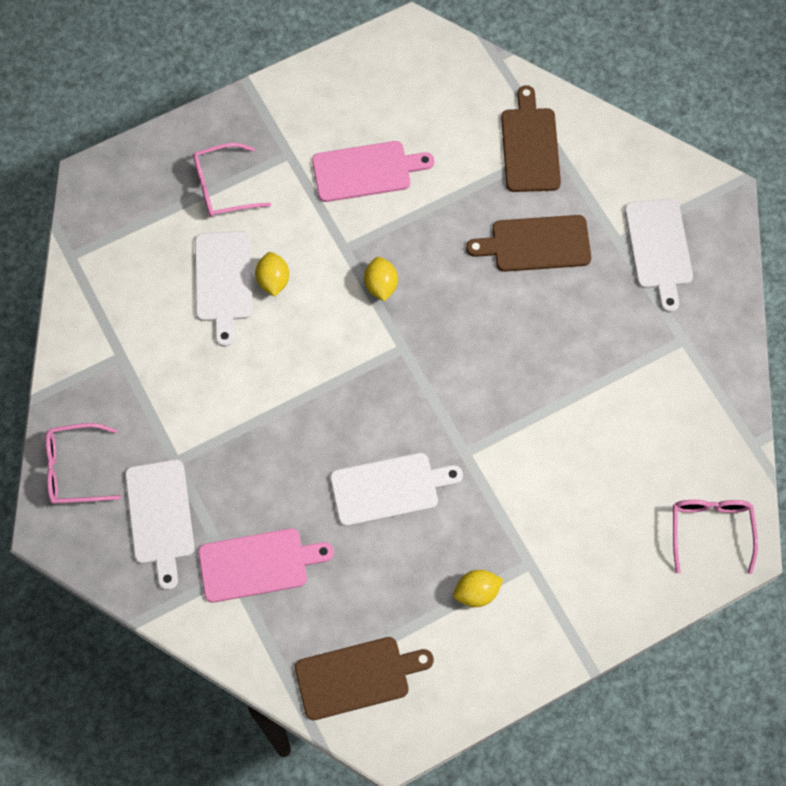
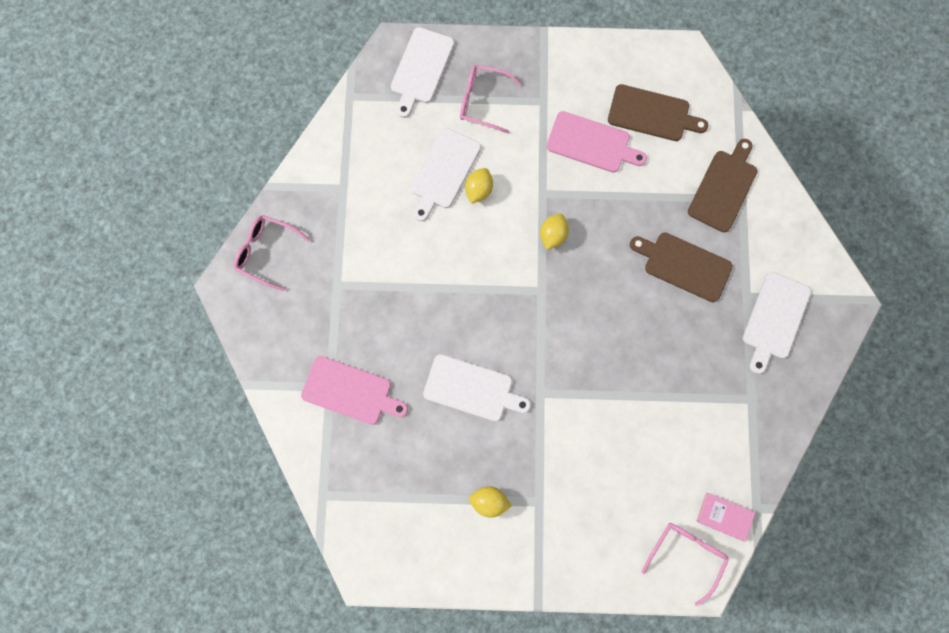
camera: 30 degrees right, 10 degrees up
white cutting board [125,460,195,590] -> white cutting board moved to [391,27,455,118]
brown cutting board [295,637,434,720] -> brown cutting board moved to [608,84,708,141]
none -> pink book [697,493,755,542]

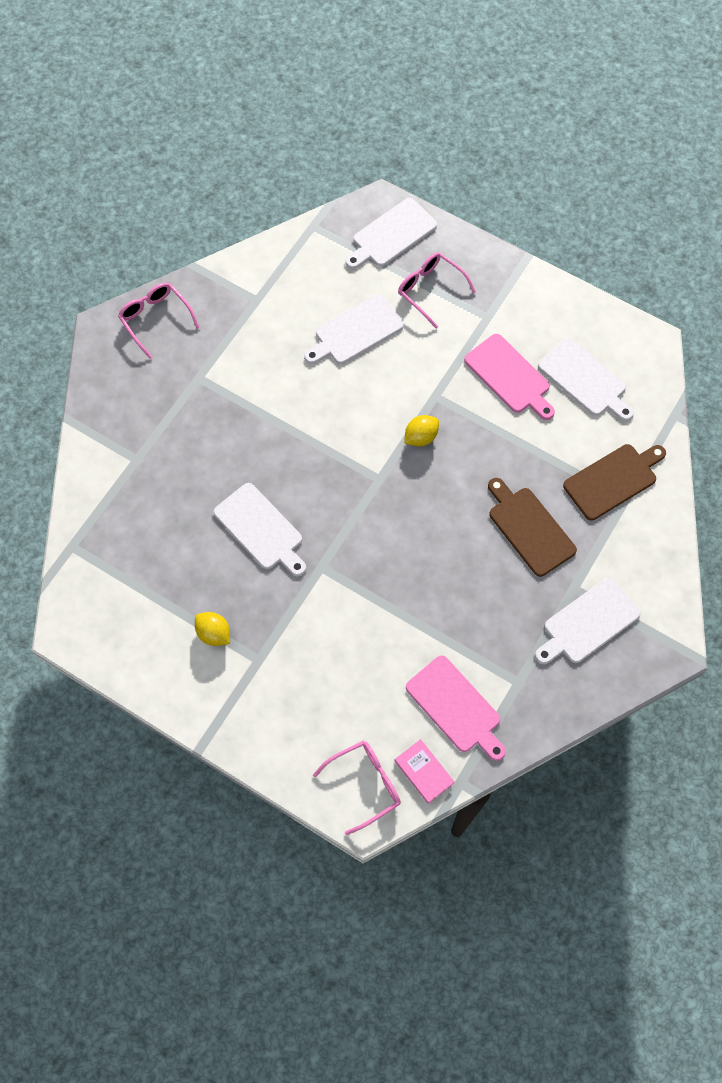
camera: 30 degrees right, 10 degrees down
pink cutting board [301,356,408,425] -> pink cutting board moved to [406,655,506,761]
yellow lemon [465,168,493,203] -> none
brown cutting board [608,84,708,141] -> white cutting board [538,338,634,421]

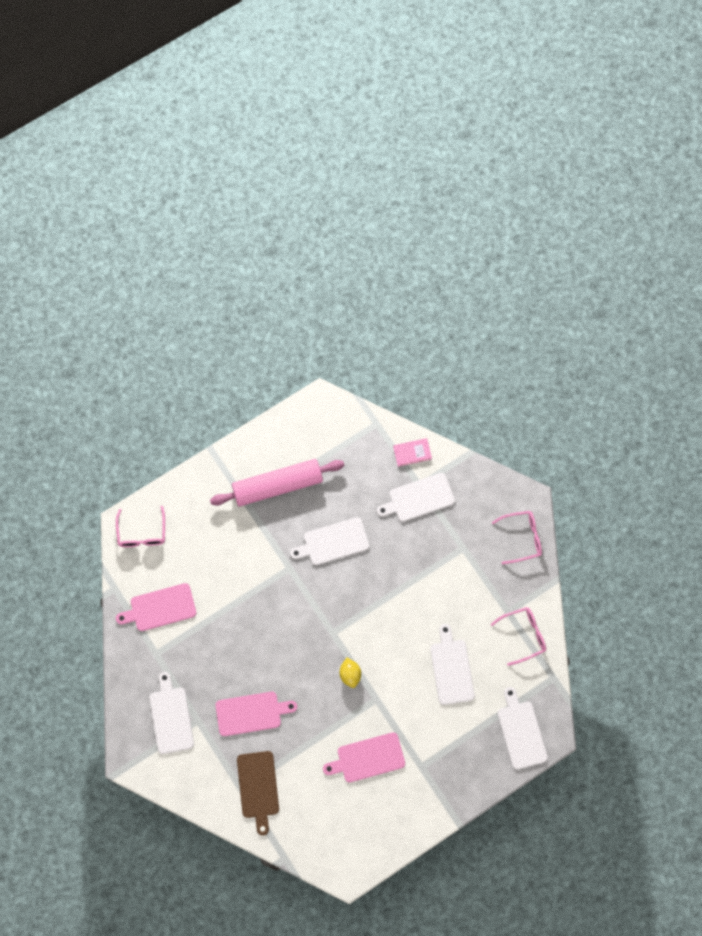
camera: 115 degrees right, 5 degrees up
yellow lemon [195,612,230,646] -> pink rolling pin [210,459,344,506]
pink book [395,739,454,804] -> pink book moved to [393,438,432,467]
pink glasses [398,252,476,329] -> pink glasses moved to [491,607,546,666]
brown cutting board [488,478,577,577] -> pink cutting board [215,692,297,736]
white cutting board [538,338,634,421] -> white cutting board moved to [377,473,455,522]

